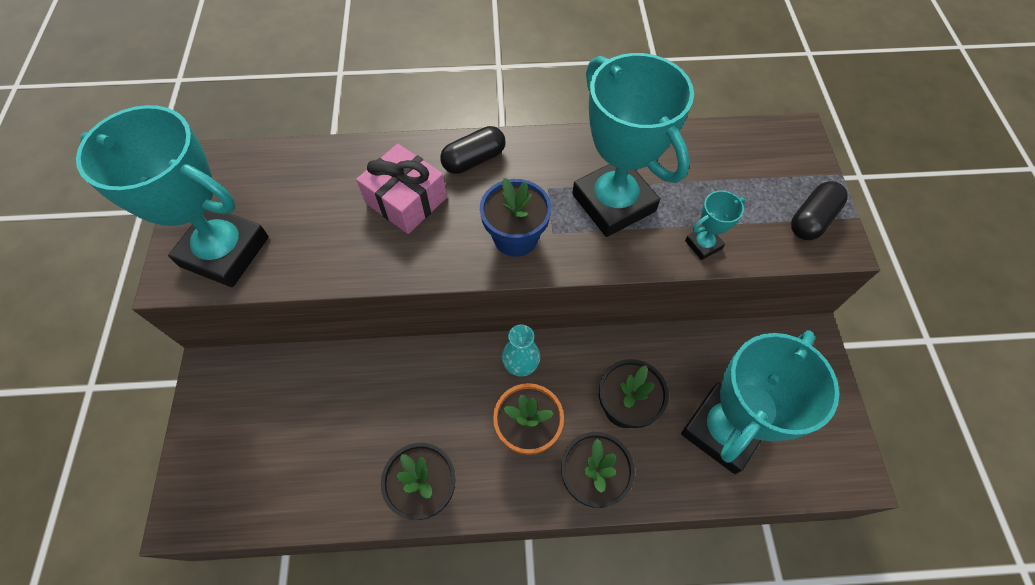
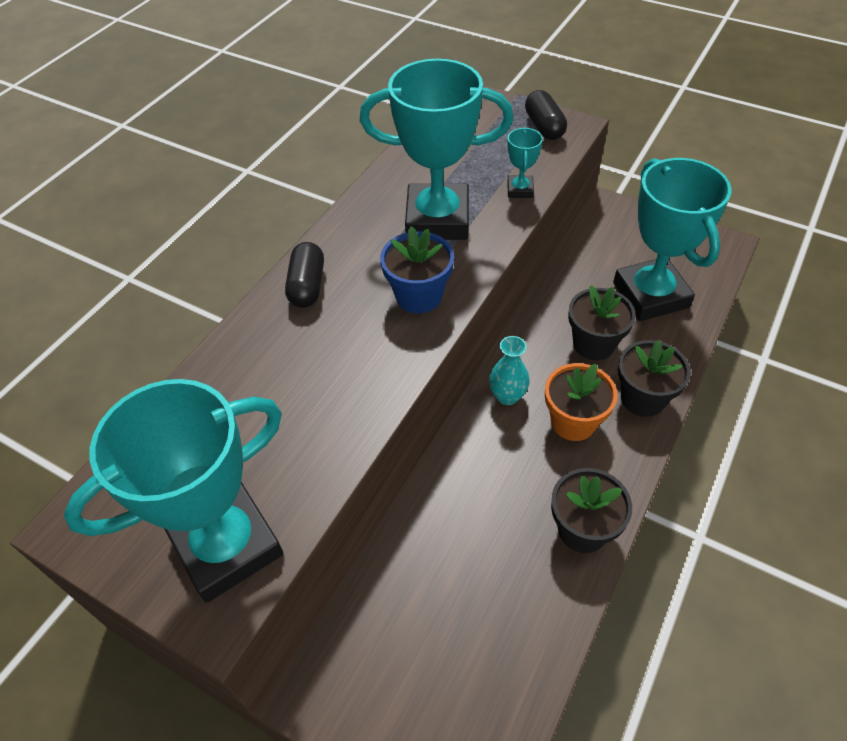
camera: 55 degrees left, 10 degrees down
pink gift [356,144,447,234] -> none

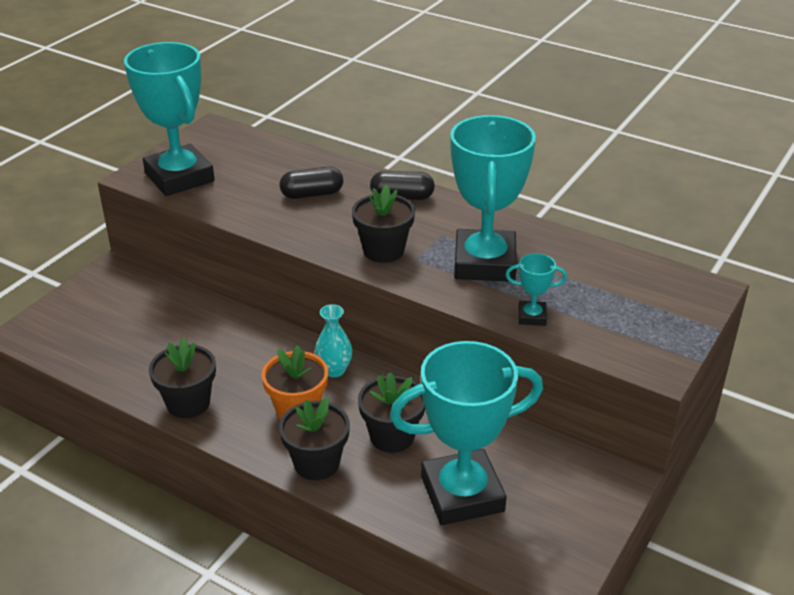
camera: 90 degrees right, 15 degrees down
blue flower pot [380,227,454,314] -> black flower pot [352,184,415,263]
black capsule [525,90,567,140] -> black capsule moved to [279,166,343,199]

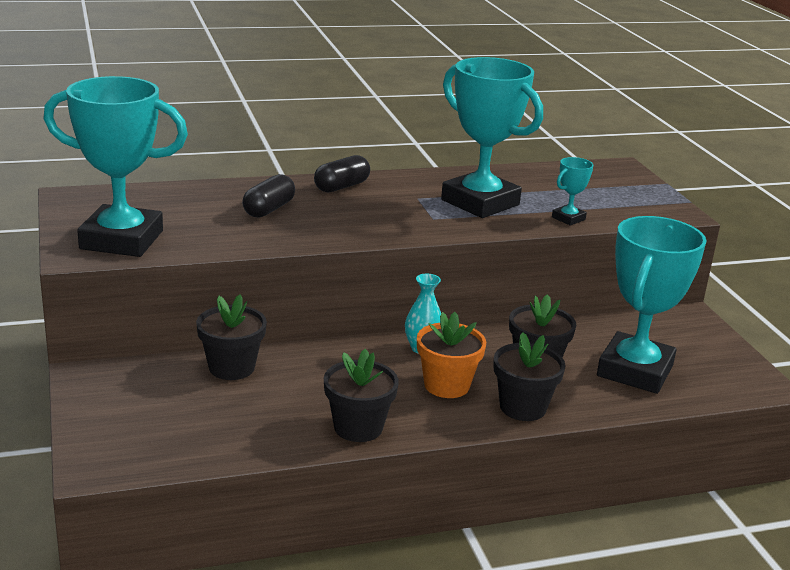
camera: 50 degrees left, 10 degrees down
black flower pot [352,184,415,263] -> black flower pot moved to [196,294,267,380]

